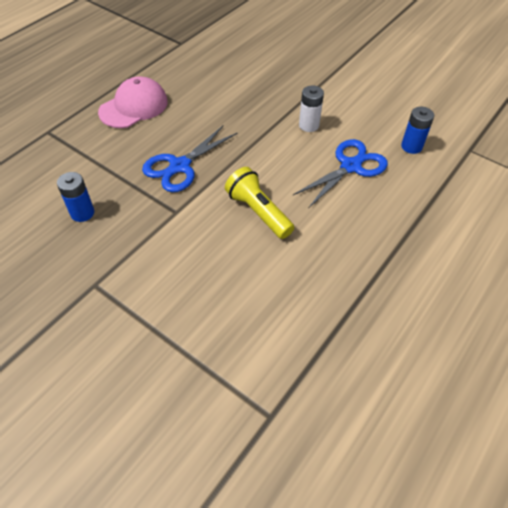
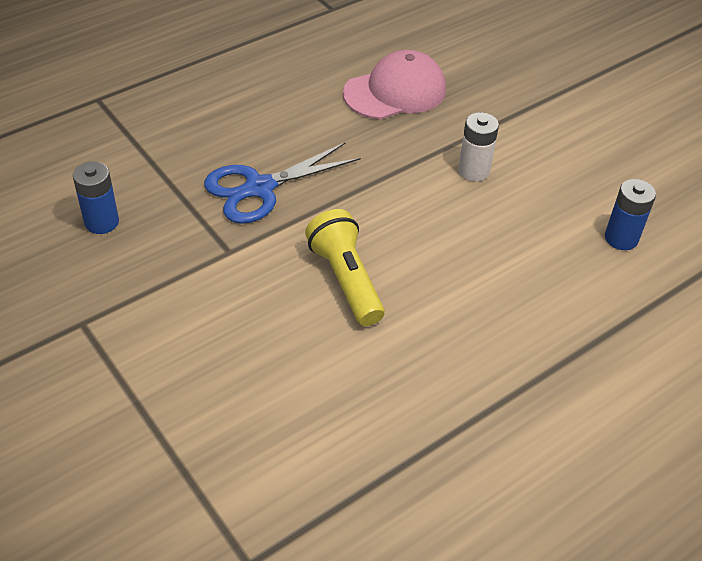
camera: 15 degrees right, 5 degrees down
pink cap [98,76,168,128] -> pink cap moved to [343,50,446,120]
blue scissors [293,139,388,208] -> none

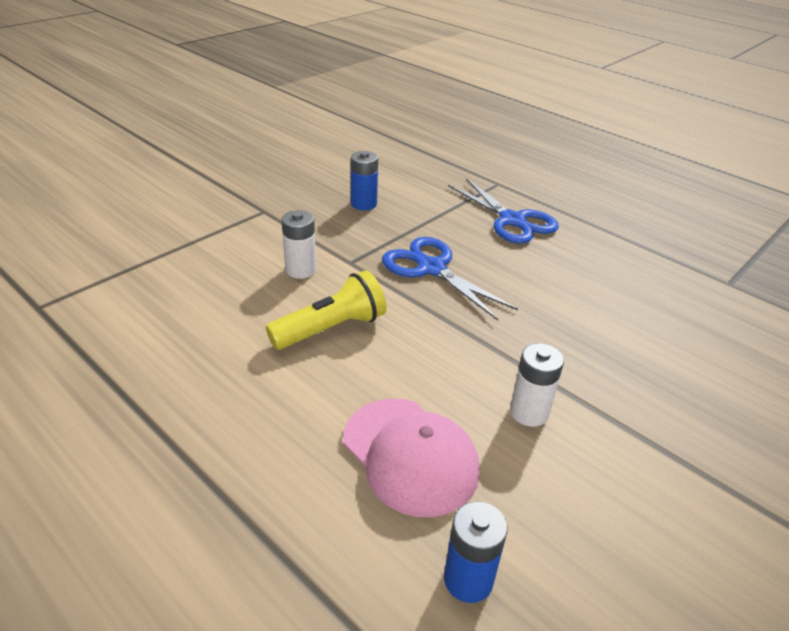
camera: 80 degrees right, 10 degrees down
pink cap [343,50,446,120] -> pink cap moved to [343,398,480,517]
none -> white battery [281,210,316,279]
none -> blue scissors [448,178,559,244]

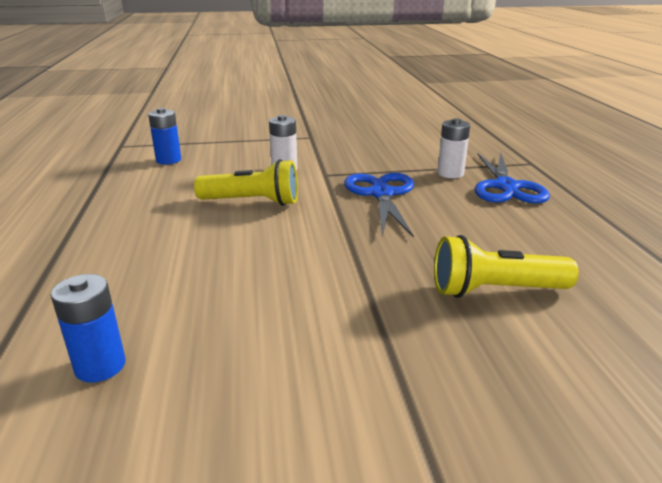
camera: 40 degrees right, 10 degrees down
pink cap [343,398,480,517] -> none
blue battery [351,151,378,210] -> blue battery moved to [148,108,181,164]
white battery [510,343,564,427] -> white battery moved to [437,118,470,178]
none -> yellow flashlight [434,235,579,298]

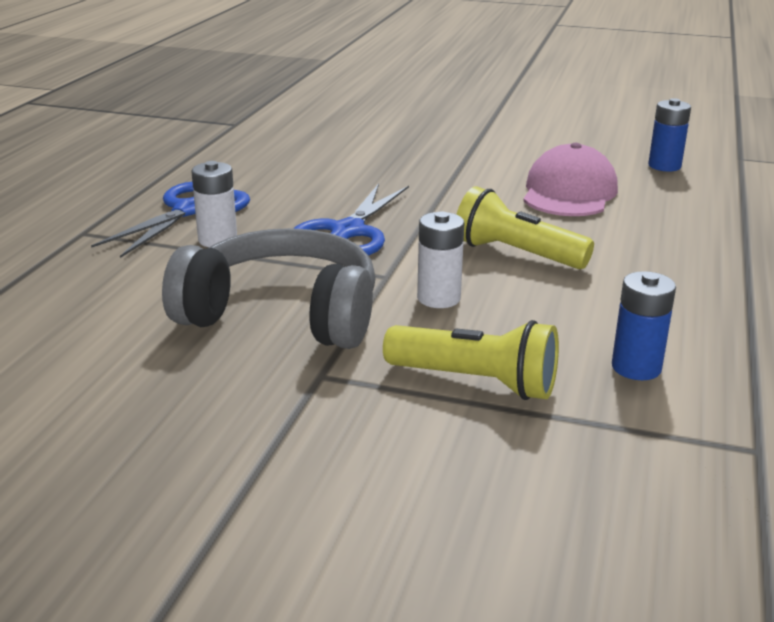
camera: 155 degrees left, 0 degrees up
yellow flashlight [434,235,579,298] -> yellow flashlight moved to [383,320,559,400]
none -> grey headphones [162,228,375,349]
none -> pink cap [523,143,618,216]

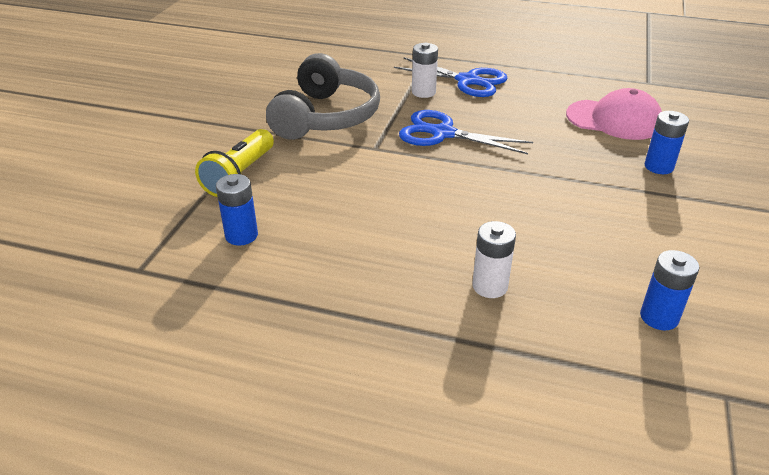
camera: 90 degrees right, 10 degrees up
white battery [417,211,464,308] -> white battery moved to [472,221,516,298]
yellow flashlight [456,186,594,269] -> none
pink cap [523,143,618,216] -> pink cap moved to [566,88,662,140]
none -> blue battery [645,111,689,174]

